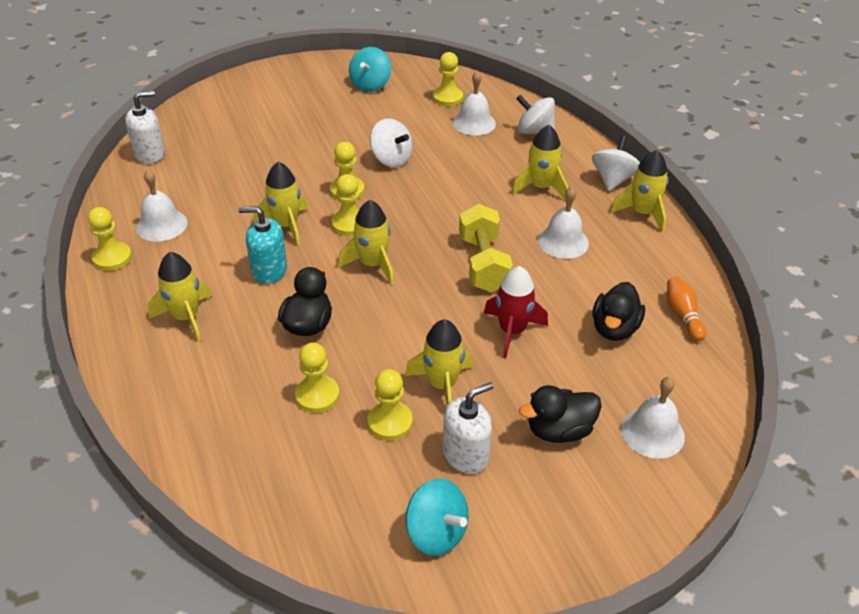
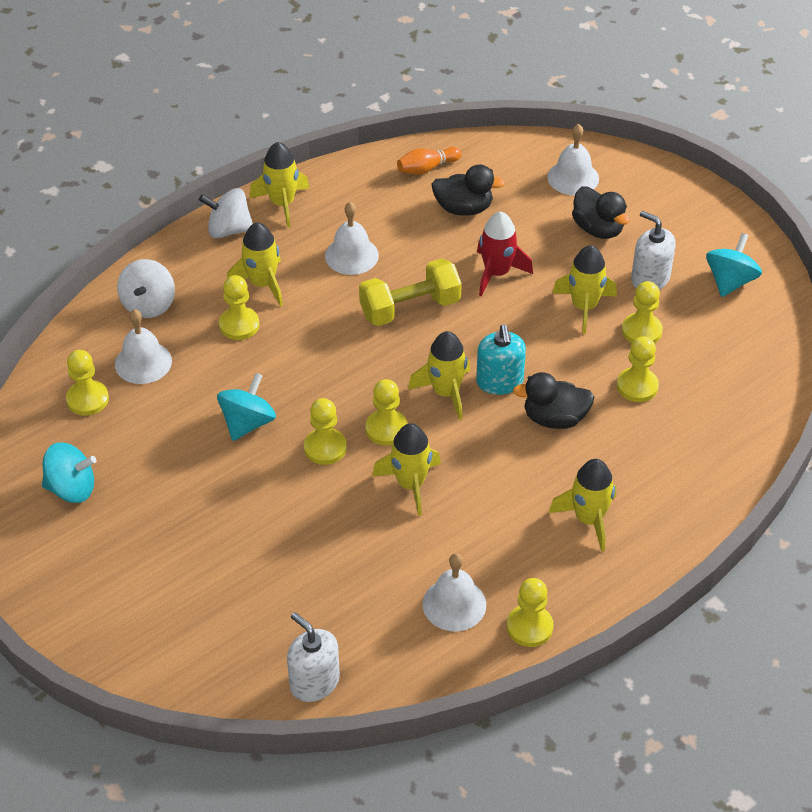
camera: 105 degrees left, 5 degrees up
turquoise soap dispenser [238,206,287,284] -> turquoise soap dispenser moved to [476,325,526,395]
white spinning top [370,118,413,168] -> turquoise spinning top [217,373,276,441]
none -> yellow pawn [219,275,259,340]

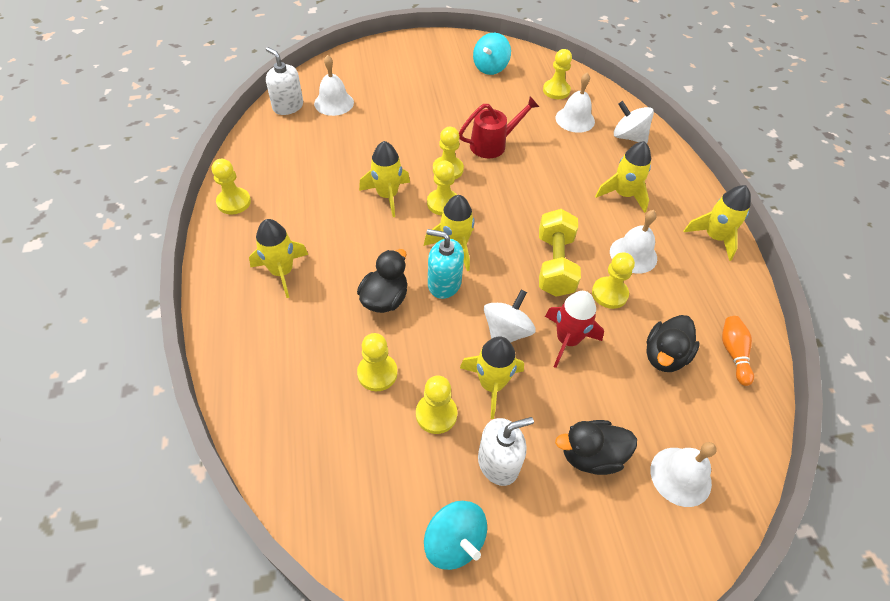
camera: 115 degrees right, 5 degrees up
white spinning top [199,188,253,239] -> white spinning top moved to [484,290,536,343]
turquoise spinning top [217,373,276,441] -> red watering can [459,96,539,158]
yellow pawn [219,275,259,340] -> yellow pawn moved to [592,252,635,309]
white soap dispenser [287,612,340,702] -> white soap dispenser turned 120 degrees counterclockwise [266,47,303,115]
white bell [423,553,486,631] -> white bell moved to [314,55,354,116]

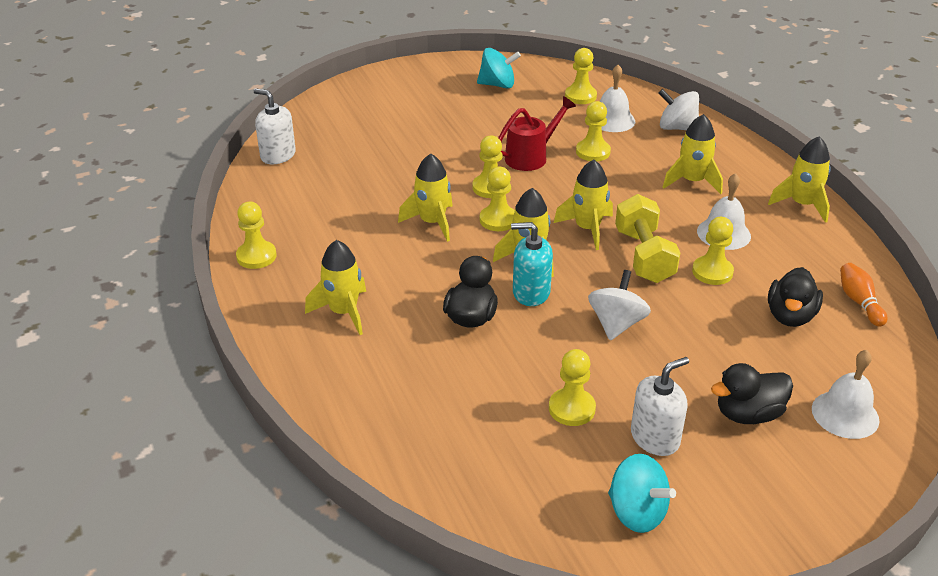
camera: 10 degrees left, 15 degrees down
white bell [314,55,354,116] -> none
yellow pawn [357,333,398,391] -> yellow pawn moved to [576,101,611,161]
yellow rocket [460,336,524,419] -> yellow rocket moved to [554,160,613,250]
turquoise spinning top [473,33,511,75] -> turquoise spinning top turned 105 degrees counterclockwise [477,48,521,89]
red rocket [545,291,604,368] -> none

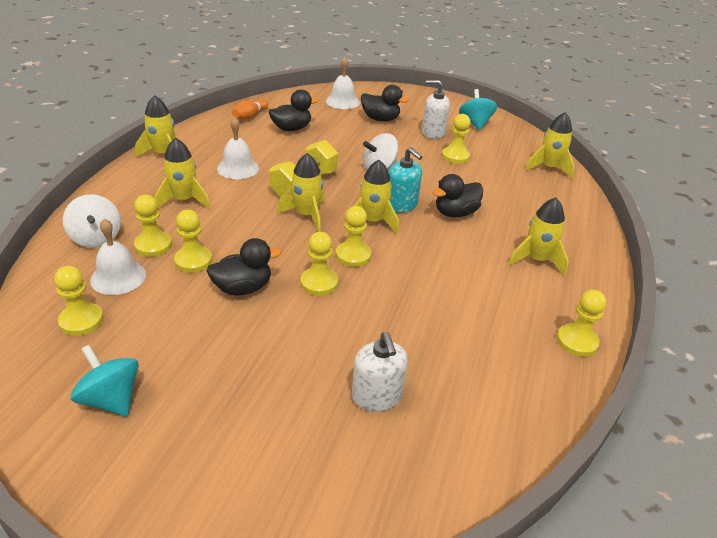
camera: 140 degrees left, 0 degrees up
white soap dispenser [254,88,296,165] -> white soap dispenser moved to [352,332,408,412]
yellow rocket [398,154,453,242] -> yellow rocket moved to [526,112,575,179]
red watering can [498,96,576,171] -> black duck [207,238,282,295]
yellow pawn [692,217,734,285] -> yellow pawn moved to [134,195,172,257]

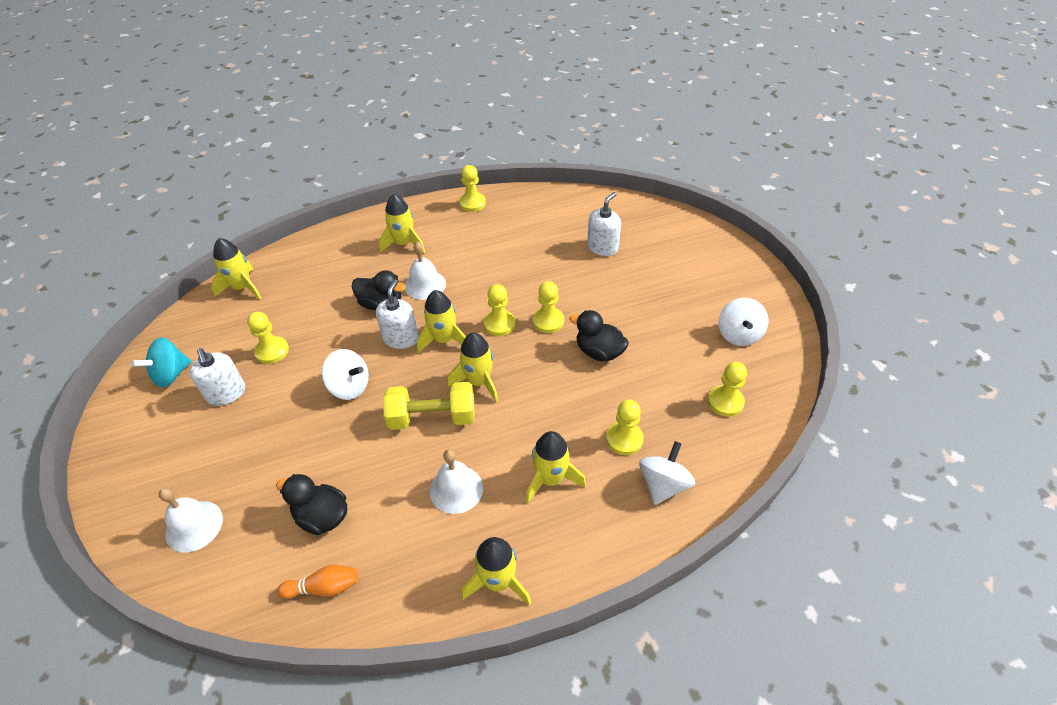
camera: 125 degrees left, 10 degrees up
turquoise spinning top [71,345,139,416] -> white spinning top [718,298,768,346]
white bell [90,218,146,295] -> white bell moved to [405,242,446,300]
yellow pawn [174,210,212,273] -> none
black duck [361,85,409,122] -> none
turquoise soap dispenser [389,147,423,213] -> white soap dispenser [376,279,419,349]

